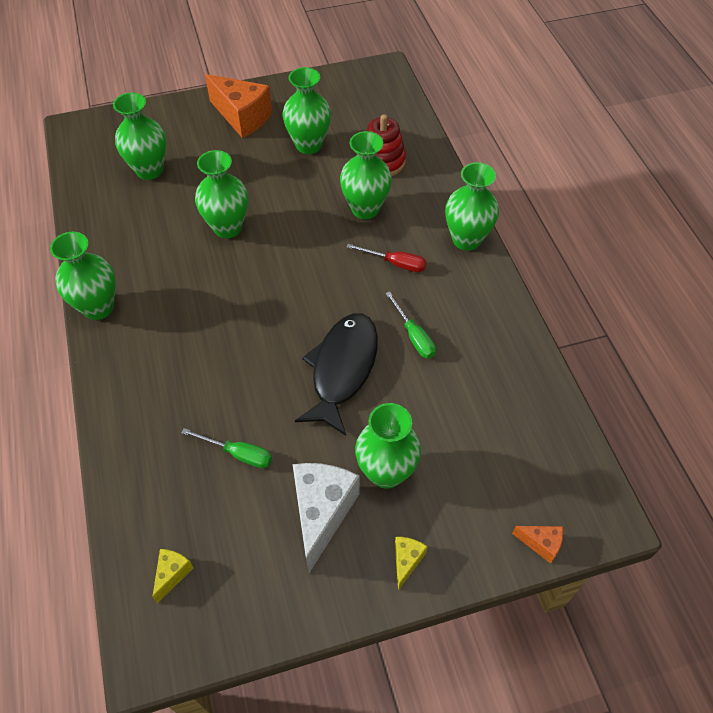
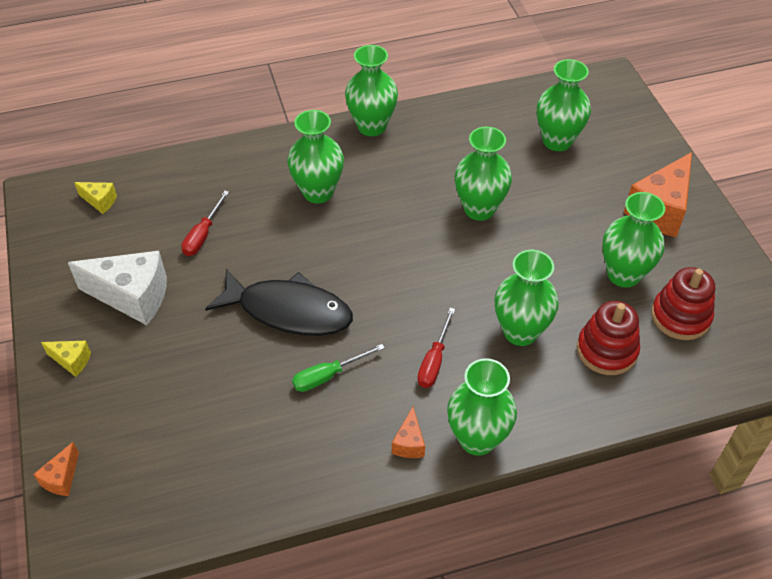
camera: 90 degrees right, 5 degrees down
green screwdriver [181,428,272,468] -> red screwdriver [181,191,229,256]
green vase [355,403,421,489] -> green vase moved to [287,110,344,203]
none -> orange cheese [392,407,425,458]
none -> red stacking toy [651,267,715,340]

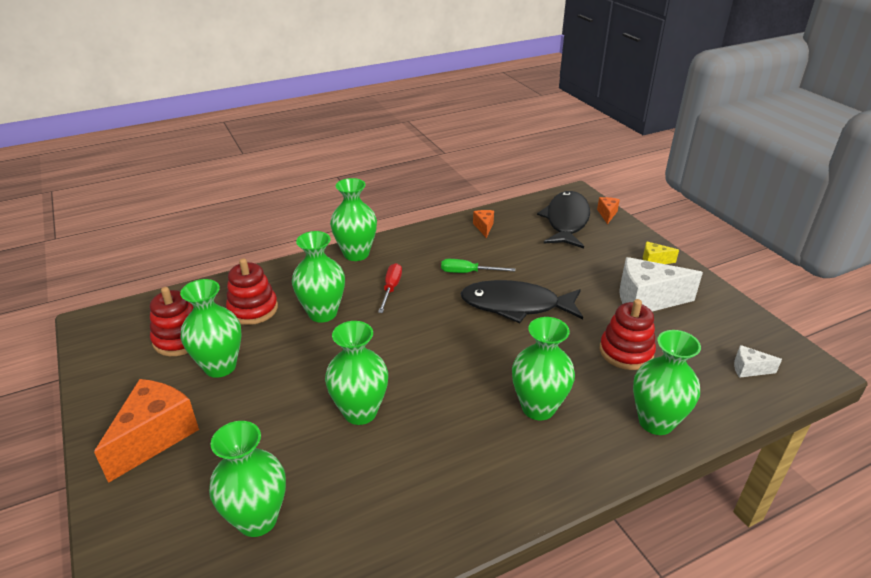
camera: 170 degrees right, 15 degrees down
yellow cheese [74,182,117,214] -> white cheese [734,345,782,378]
red screwdriver [181,191,229,256] -> red stacking toy [600,299,656,370]
green screwdriver [292,344,385,392] -> green screwdriver turned 135 degrees counterclockwise [441,259,515,273]
green vase [345,45,398,136] -> green vase moved to [633,330,701,435]
orange cheese [392,407,425,458] -> orange cheese moved to [473,210,494,238]
none -> black fish [537,191,590,248]

